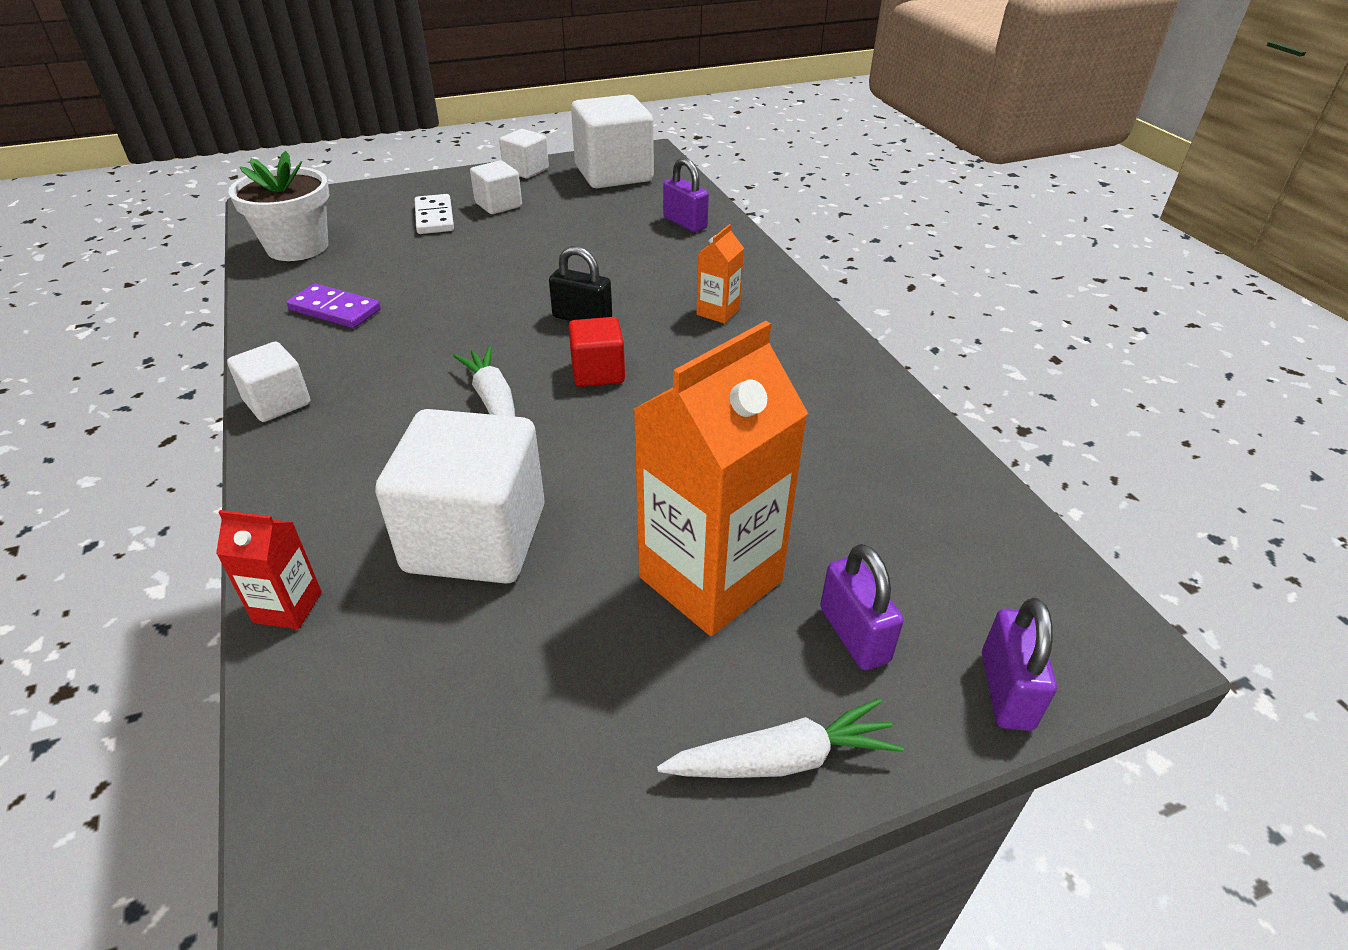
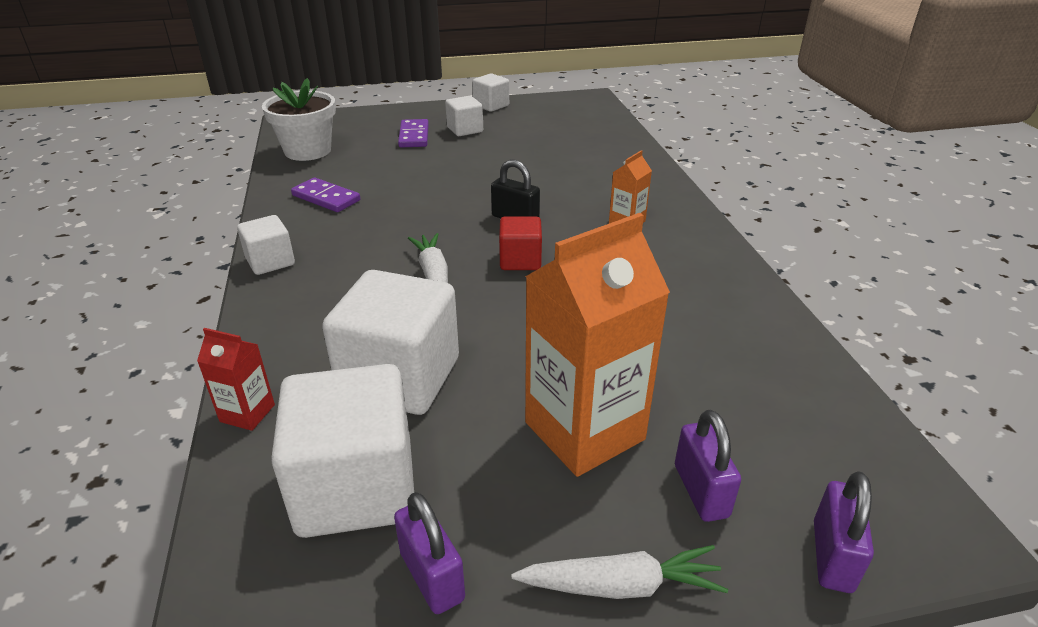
camera: 10 degrees right, 5 degrees down
white domino [415,194,454,234] -> purple domino [398,119,429,147]
white cube [571,94,654,188] -> white cube moved to [271,364,414,538]
purple padlock [663,157,709,232] -> purple padlock moved to [394,492,465,614]

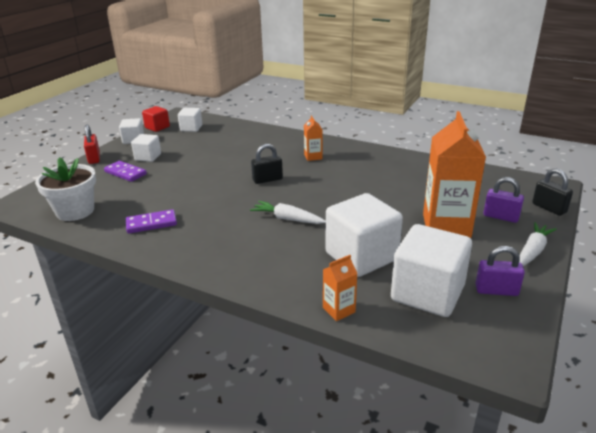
camera: 50 degrees left, 5 degrees down
red carton [197,328,275,431] -> orange carton [323,255,357,321]
white cube [237,215,295,275] -> white cube moved to [178,108,202,132]
red cube [499,217,542,270] -> red cube moved to [142,106,170,132]
purple padlock [814,471,874,593] -> black padlock [532,168,573,216]
none -> red padlock [84,125,100,164]

